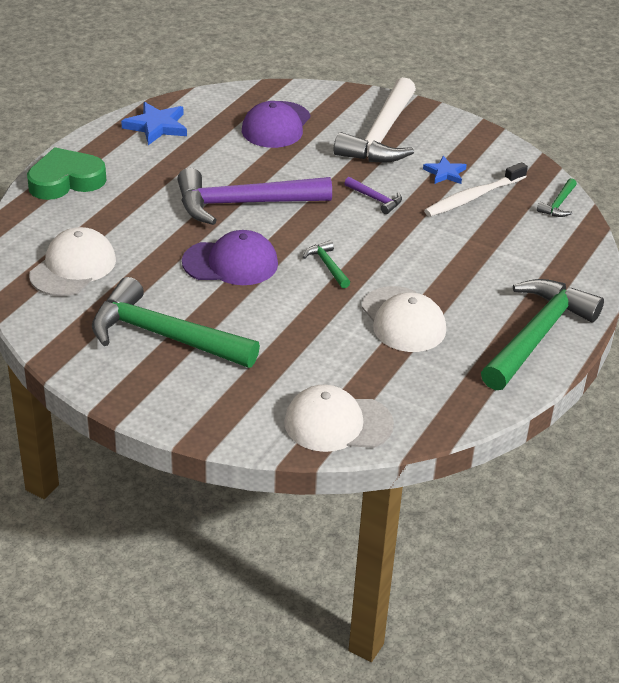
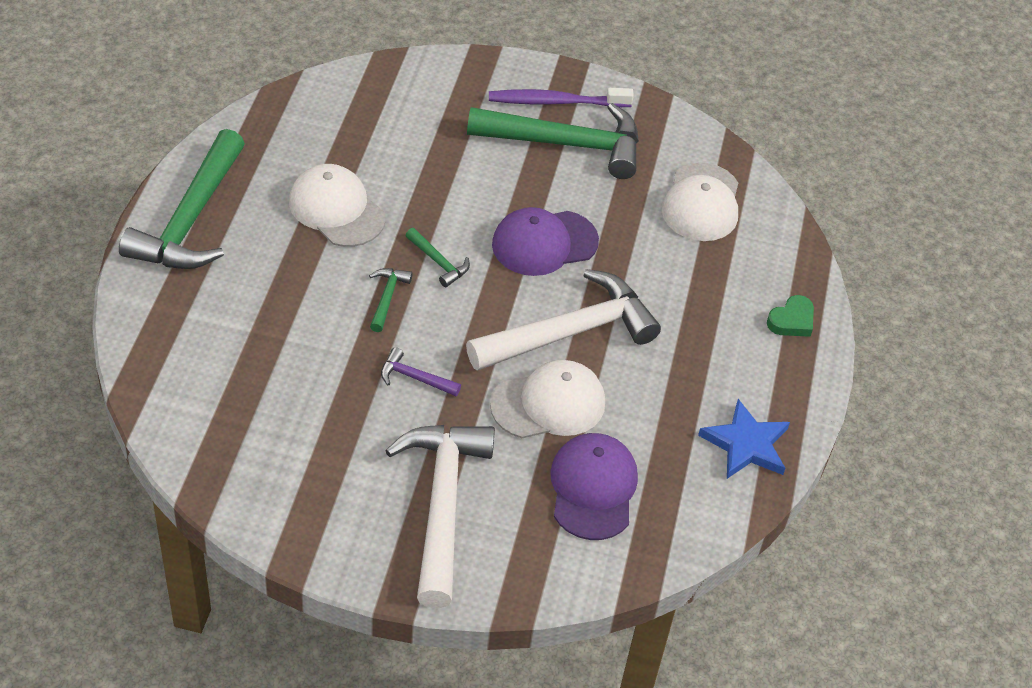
camera: 160 degrees right, 10 degrees up
green heart [27,147,106,200] -> green heart [767,295,814,337], size x0.55
purple hammer [177,168,332,225] -> white hammer [466,269,661,371]
white cap [284,384,394,452] -> white cap moved to [490,360,605,438]
blue star [423,156,467,184] -> none
white toothbrush [424,162,528,217] -> none
green hammer [537,178,577,217] -> green hammer moved to [369,268,413,332]
none -> purple toothbrush [489,88,634,107]

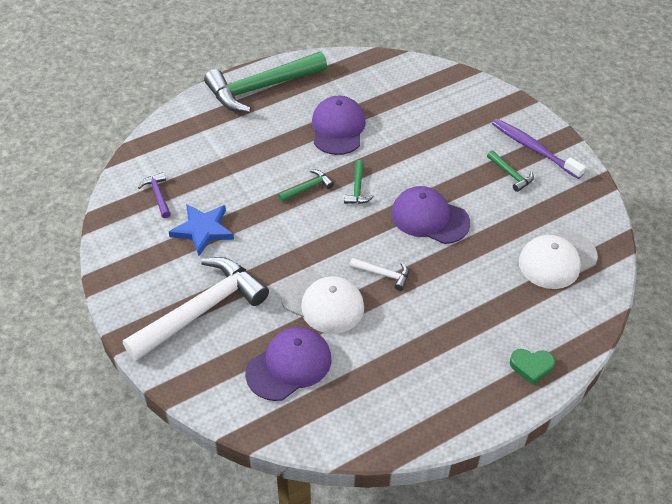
camera: 50 degrees right, 0 degrees up
white cap [289,164,386,247] -> purple cap [312,96,366,155]
purple hammer [381,347,461,396] -> purple hammer moved to [138,172,171,218]
white hammer [466,269,661,371] -> white hammer [350,258,409,291], size x0.42
green hammer [467,103,639,179] -> green hammer [487,150,534,192], size x0.42
blue star [698,399,790,479] -> blue star moved to [169,204,234,256]

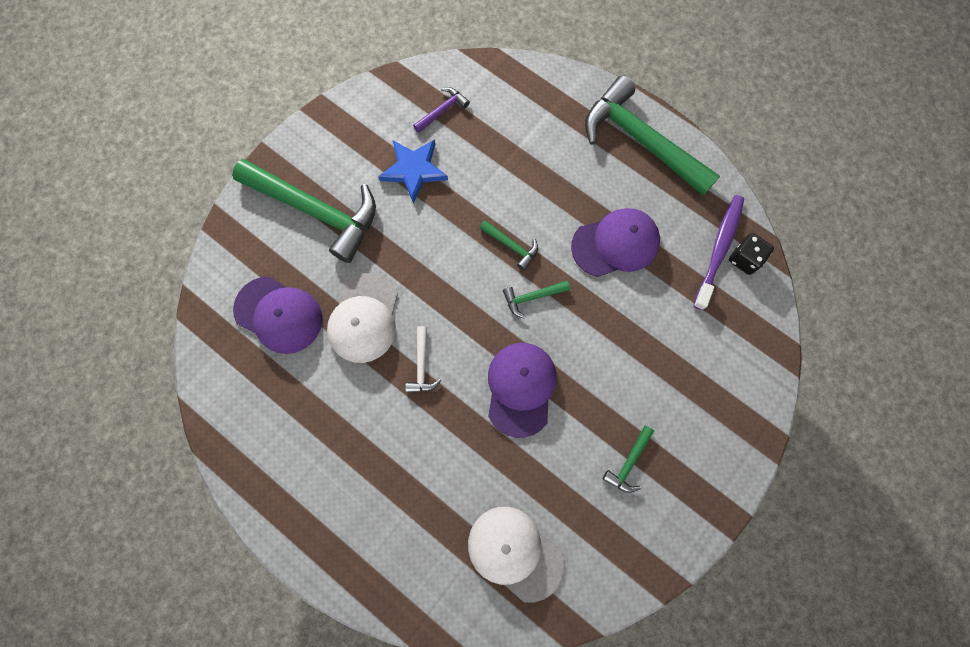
camera: 70 degrees right, 25 degrees up
white hammer [123,257,269,361] -> green hammer [232,159,376,263]
purple toothbrush [492,119,586,179] -> purple toothbrush moved to [693,195,744,310]
green heart [510,349,555,385] -> none
none -> black dice [729,233,774,275]

